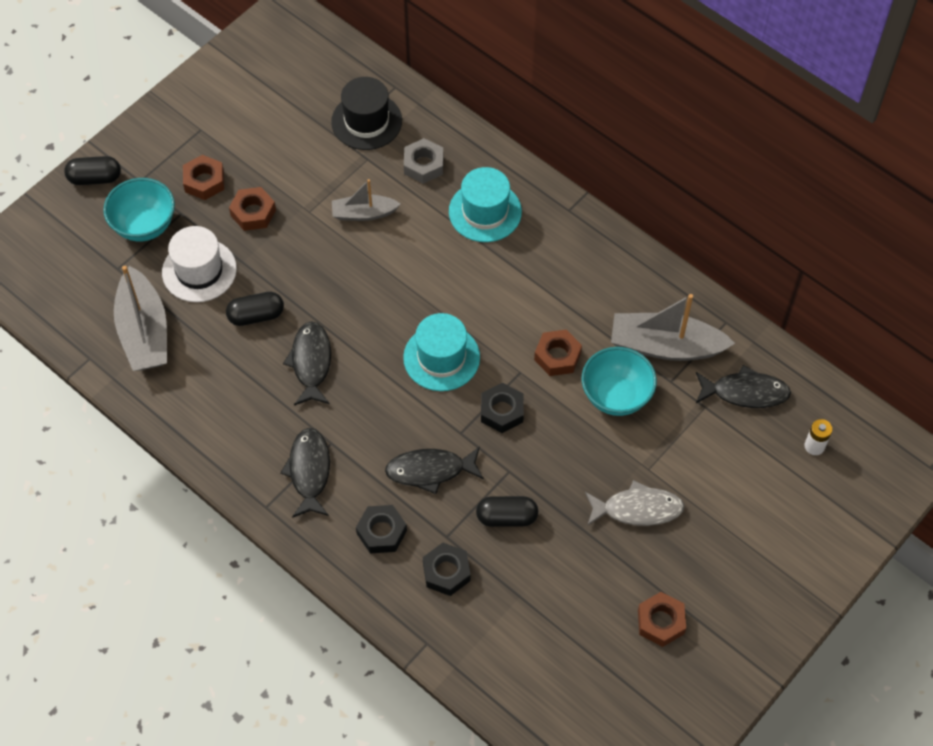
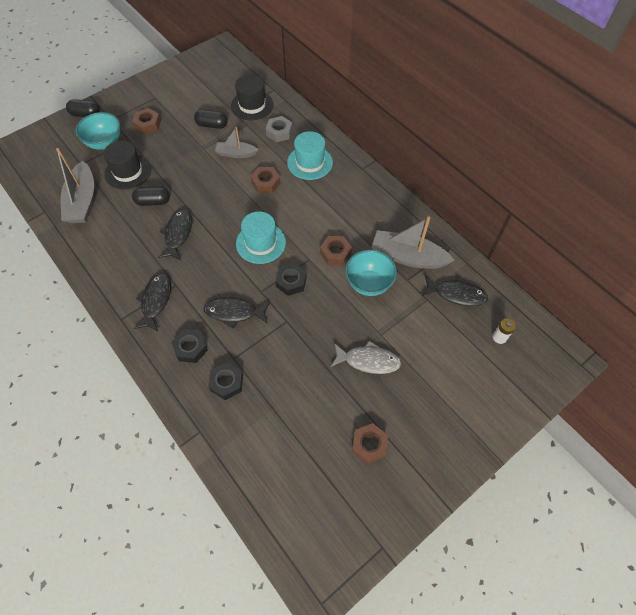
camera: 10 degrees right, 0 degrees up
white hat [162,226,237,302] -> black hat [103,140,151,190]
brown nut [229,187,276,231] -> brown nut moved to [250,167,280,193]
black capsule [476,496,538,527] -> black capsule moved to [194,109,228,129]

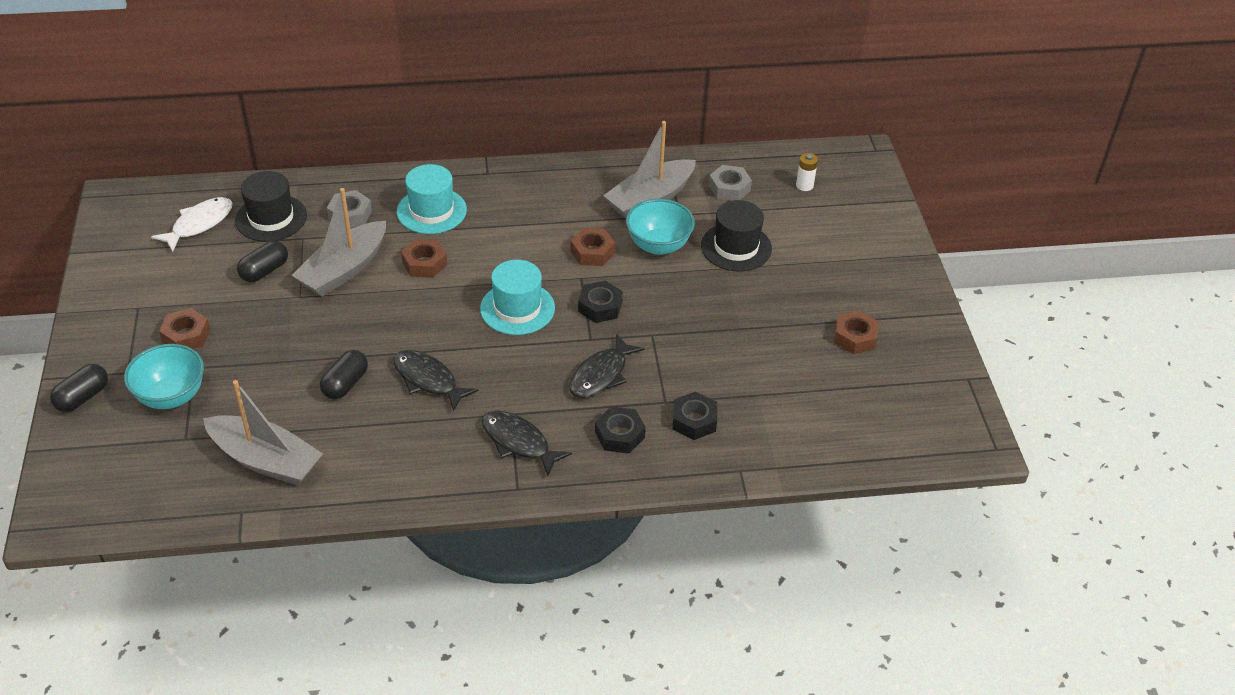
camera: 60 degrees left, 15 degrees down
black hat [103,140,151,190] -> black hat moved to [701,200,772,272]
grey boat [215,127,258,158] -> grey boat [292,188,386,296], size x1.69
grey fish [331,341,401,374] -> none
black fish [422,276,488,306] -> grey nut [709,165,752,201]
none -> white fish [151,197,233,252]

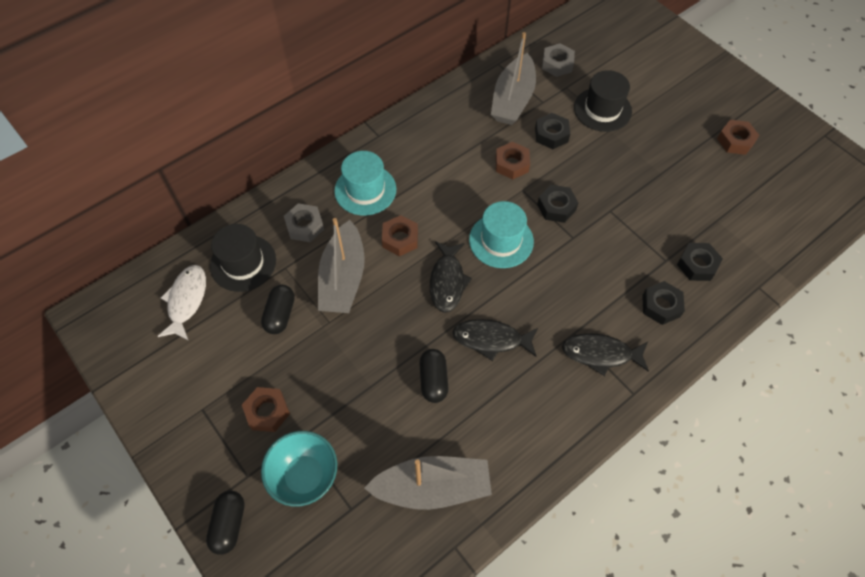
camera: 30 degrees left, 15 degrees up
black fish [569,333,645,398] -> black fish moved to [430,241,472,313]
turquoise bowl [626,199,695,255] -> black nut [535,113,570,149]
white battery [796,153,818,191] -> none

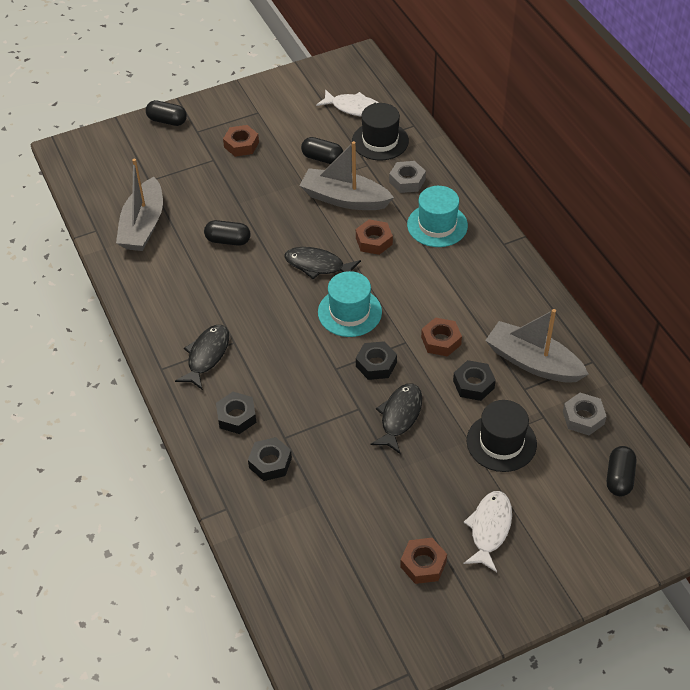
camera: 105 degrees right, 10 degrees down
turquoise bowl [261,431,337,507] -> none
black fish [452,319,538,361] -> black fish moved to [370,383,422,454]
none -> white fish [463,491,512,572]
none -> black capsule [607,446,636,496]

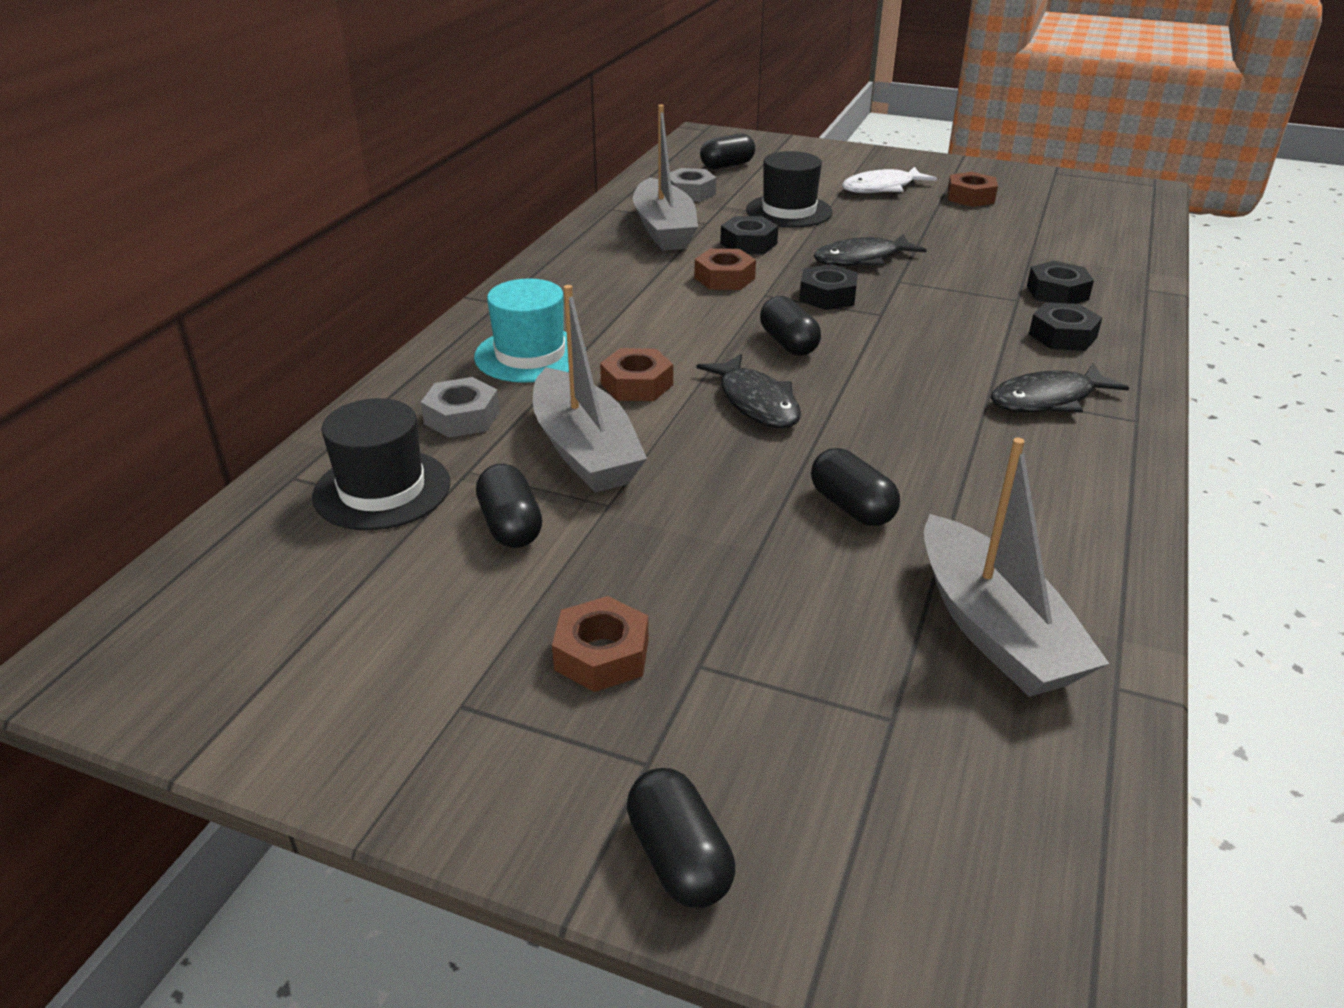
camera: 135 degrees left, 15 degrees down
grey boat [116,159,163,251] -> grey boat turned 105 degrees clockwise [924,437,1109,697]
white fish [316,89,379,117] -> none
turquoise hat [318,271,382,337] -> black capsule [760,296,821,355]

